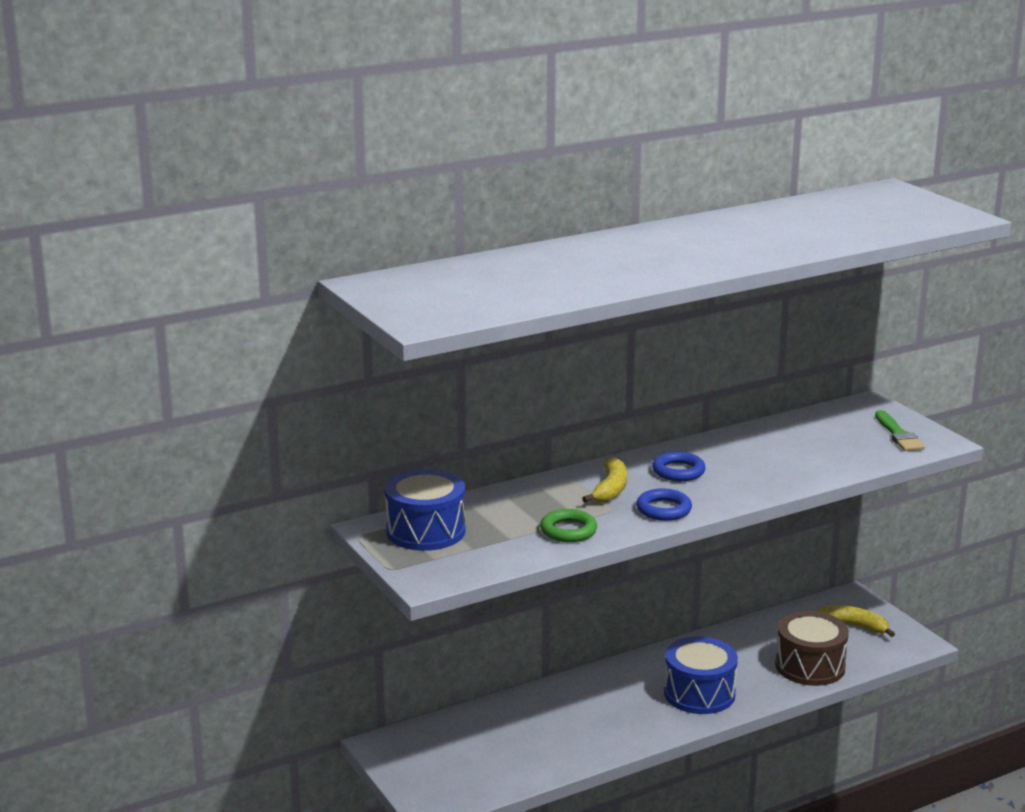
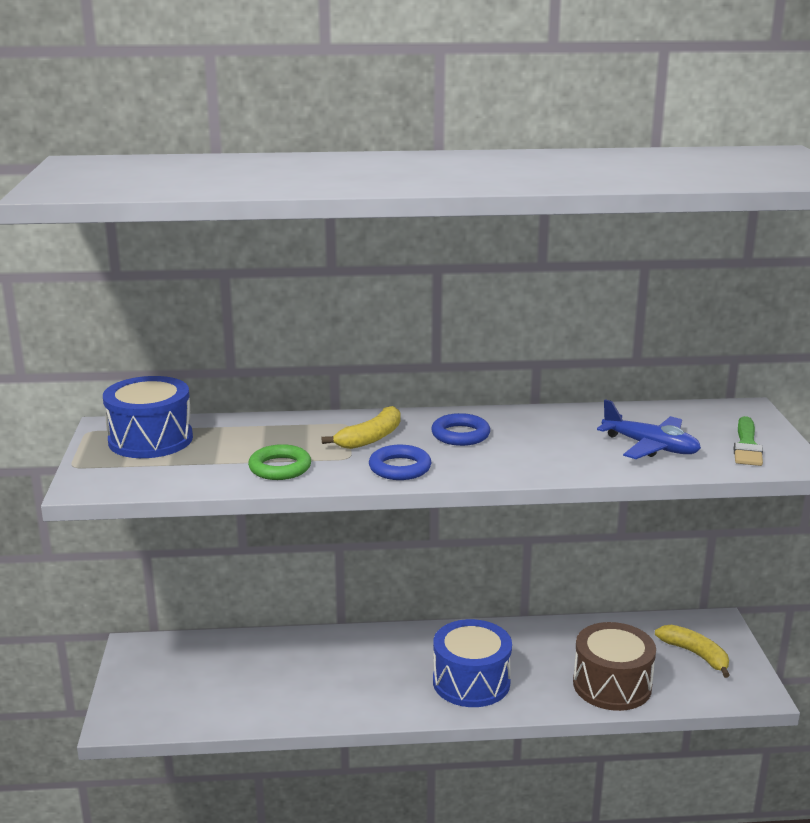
camera: 25 degrees right, 0 degrees up
none -> blue plane [597,399,701,459]

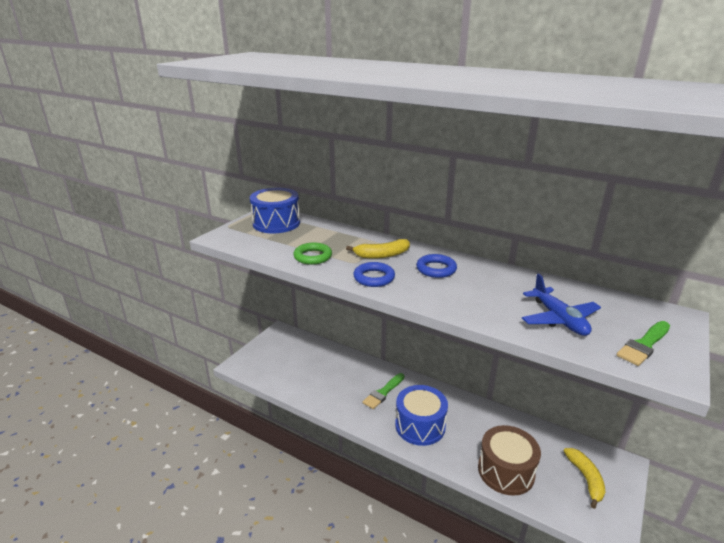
camera: 35 degrees right, 5 degrees up
none -> green brush [362,373,404,409]

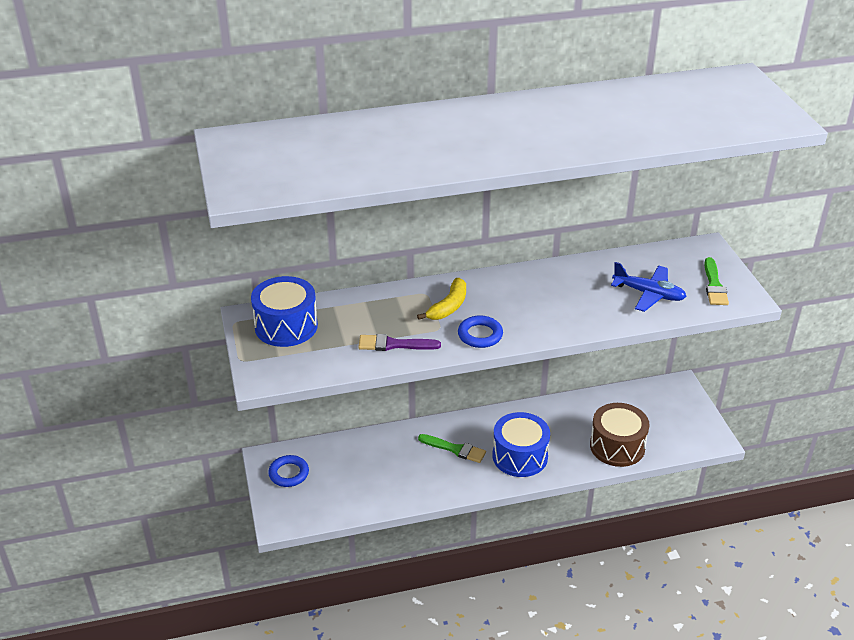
camera: 45 degrees left, 10 degrees up
green ring [293,242,332,265] -> purple brush [359,334,441,351]
green brush [362,373,404,409] -> green brush turned 60 degrees counterclockwise [418,434,486,463]
blue ring [416,254,457,278] -> blue ring moved to [268,455,309,487]
yellow banana [564,448,605,509] -> none

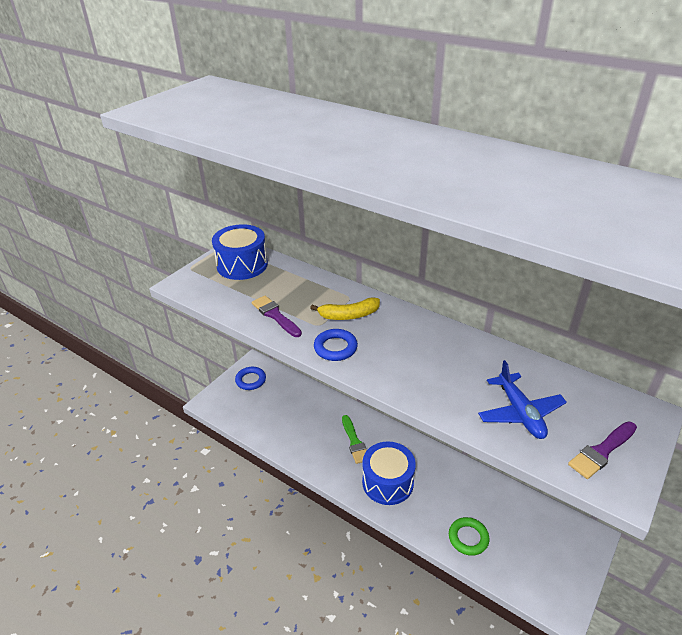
camera: 50 degrees right, 0 degrees up
brown drum [590,403,650,467] -> green ring [449,517,489,556]
green brush [704,257,729,305] -> purple brush [568,422,637,479]

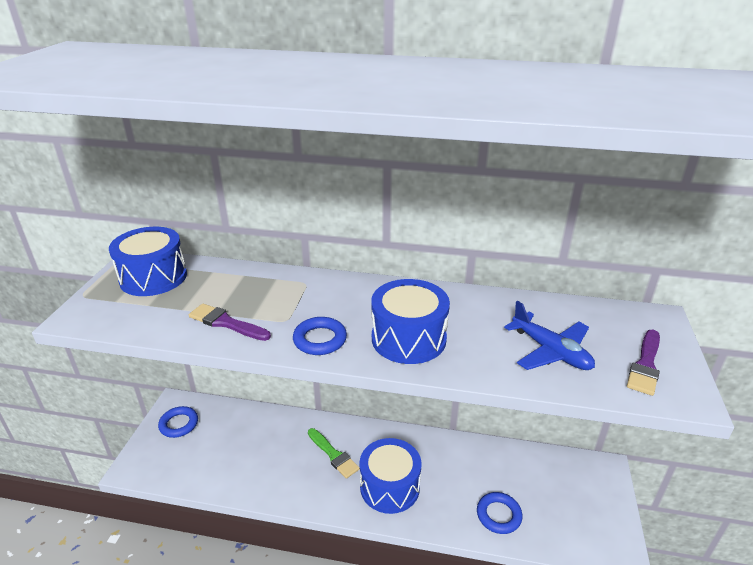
camera: 25 degrees left, 5 degrees down
yellow banana [310,297,380,320] -> none
green ring [449,517,489,556] -> blue ring [477,492,523,534]
none -> blue drum [371,279,450,364]

